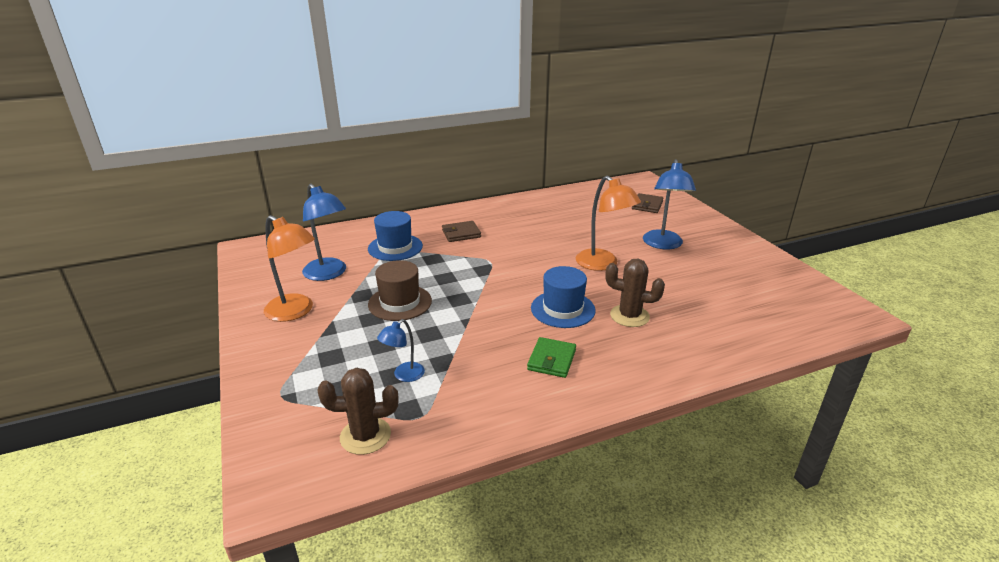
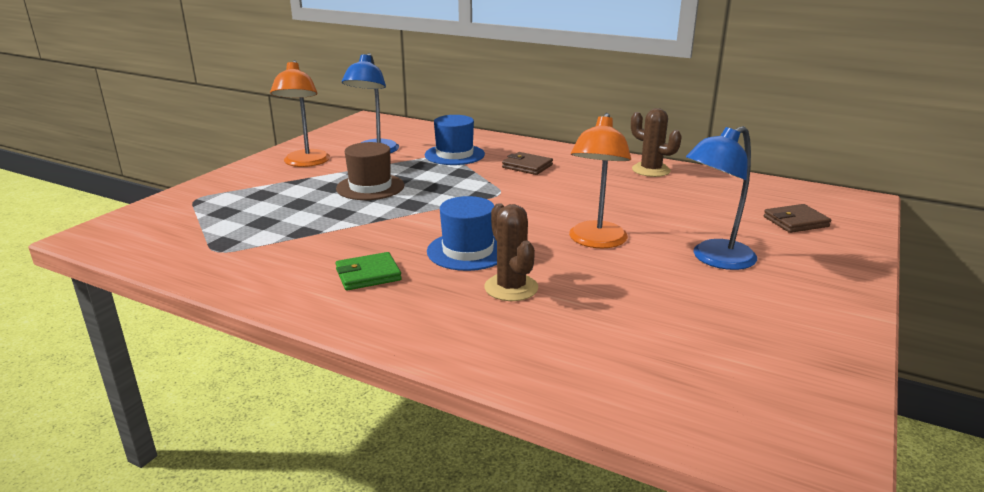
camera: 50 degrees right, 5 degrees down
brown cactus [317,368,398,455] -> brown cactus moved to [631,108,682,177]
blue lamp [377,319,425,382] -> none

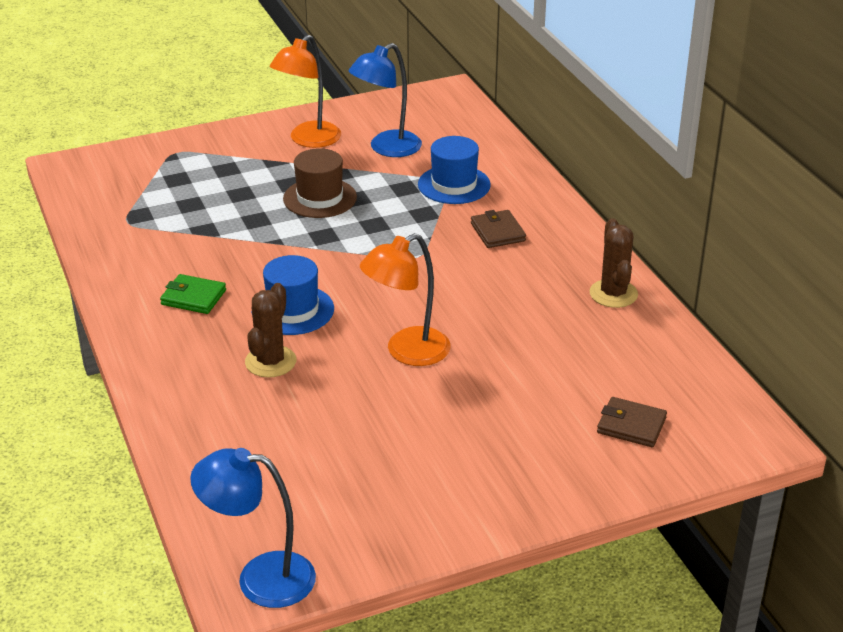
camera: 40 degrees right, 10 degrees up
blue lamp [686,126,757,270] -> blue lamp moved to [190,448,316,608]

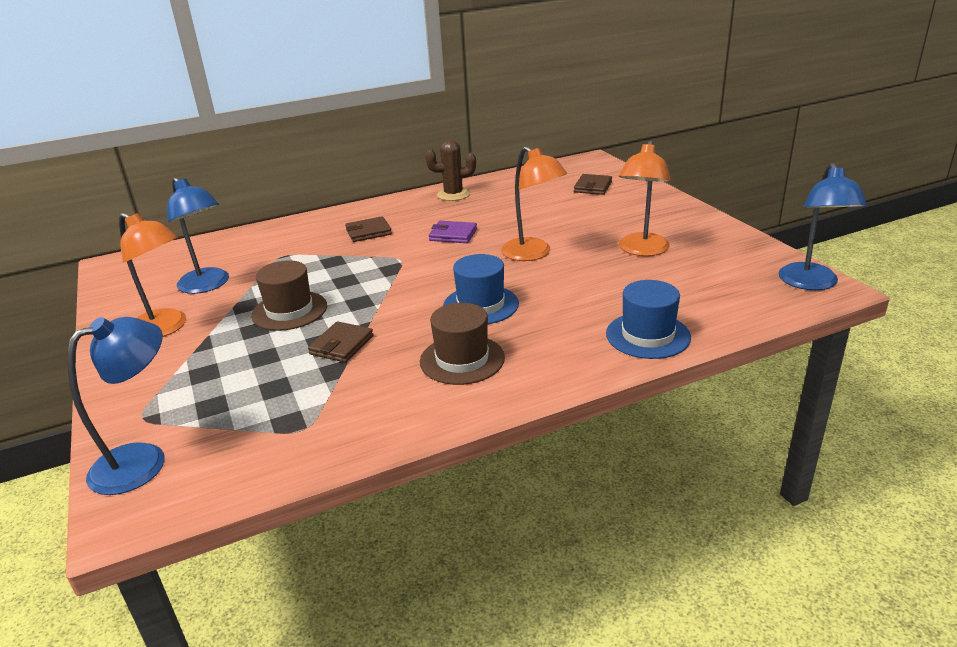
camera: 90 degrees left, 5 degrees down
green wallet [160,274,226,314] -> brown hat [420,303,505,385]
brown cactus [245,283,296,378] -> none
blue hat [418,136,491,204] -> blue hat moved to [606,280,691,359]
none -> blue lamp [68,317,165,495]
none -> brown wallet [308,321,373,363]
none -> purple wallet [429,221,477,243]
none -> orange lamp [619,140,671,256]

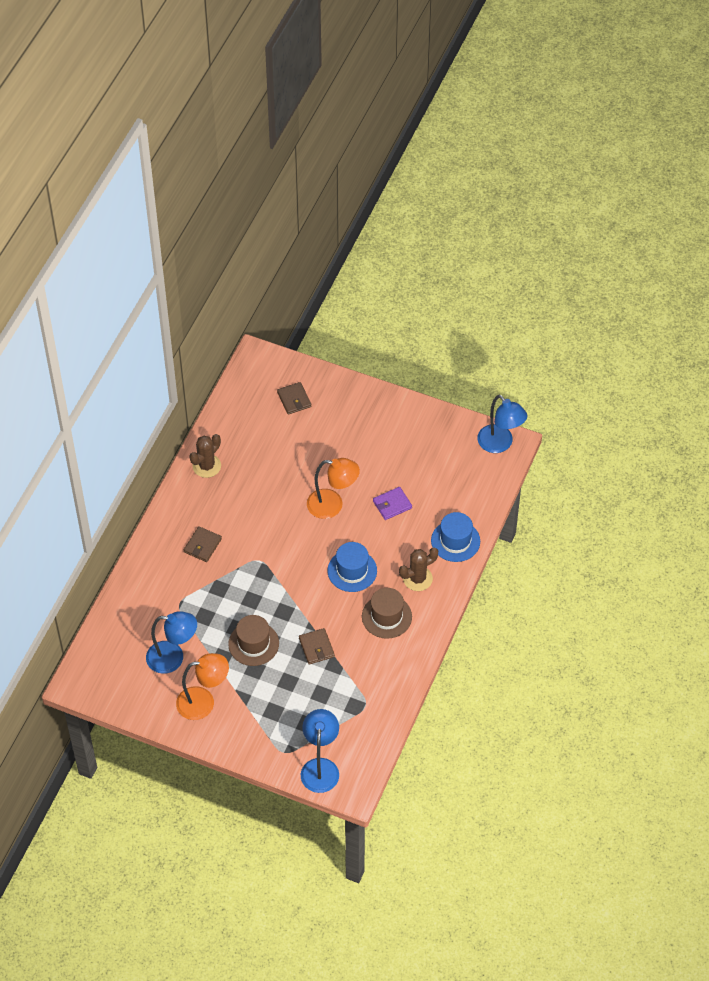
camera: 45 degrees left, 25 degrees up
purple wallet [429,221,477,243] -> purple wallet moved to [373,487,412,520]
orange lamp [619,140,671,256] -> none
none -> brown cactus [399,547,438,591]

